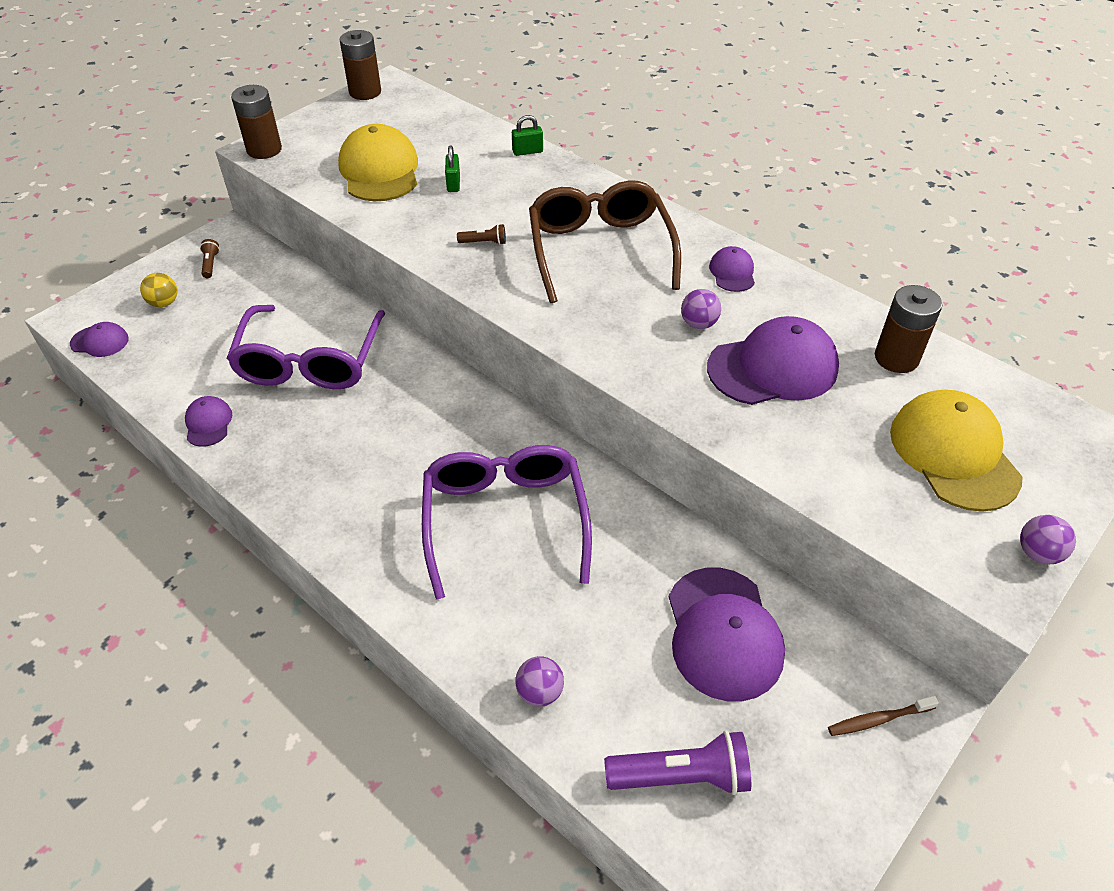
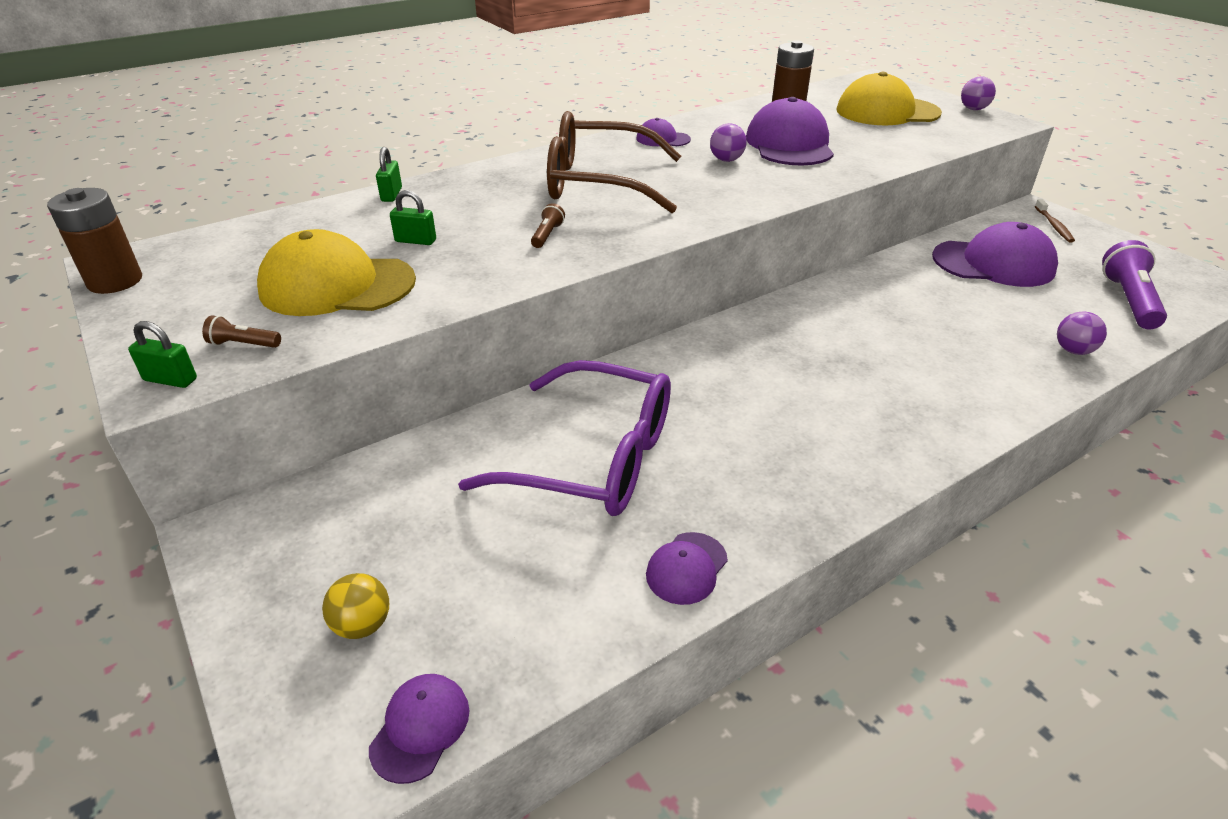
camera: 75 degrees left, 10 degrees down
purple cap [185,396,232,447] -> purple cap turned 60 degrees counterclockwise [646,532,728,605]
brown flashlight [200,239,220,278] -> brown flashlight moved to [202,315,281,348]
brown battery [231,85,282,159] -> green padlock [128,321,197,388]
purple glasses [422,445,592,600] -> none

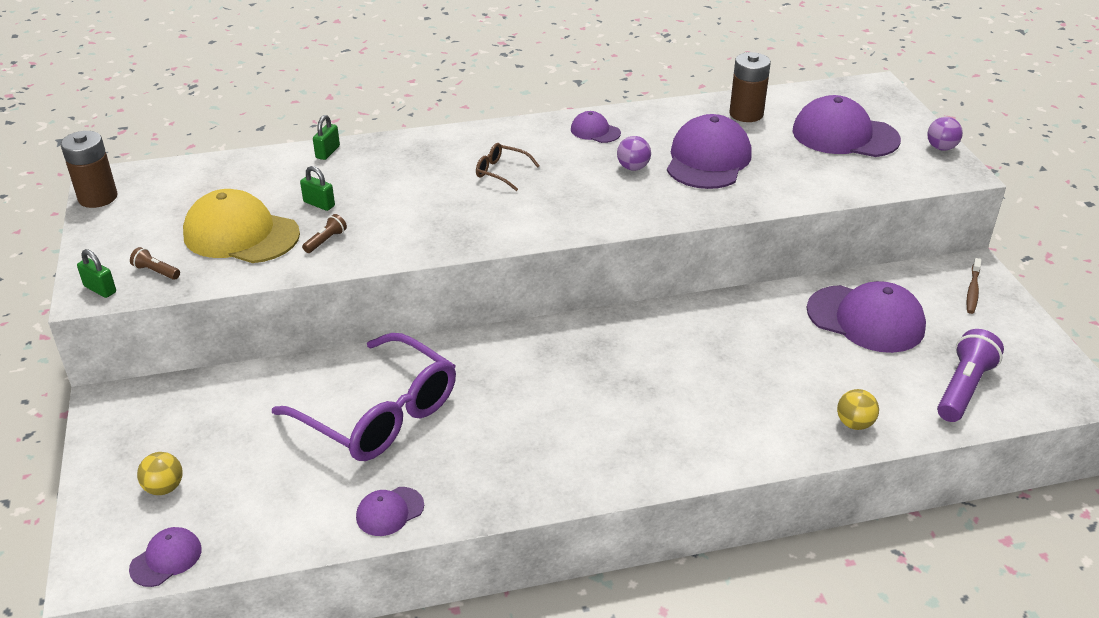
camera: 20 degrees right, 0 degrees up
brown flashlight [531,203,565,248] -> brown flashlight moved to [302,214,347,253]
brown glasses [547,111,681,213] -> brown glasses [476,143,539,191], size x0.42
yellow cap [836,72,942,125] -> purple cap [792,95,901,157]
purple ball [1057,312,1107,355] -> yellow ball [837,389,879,430]

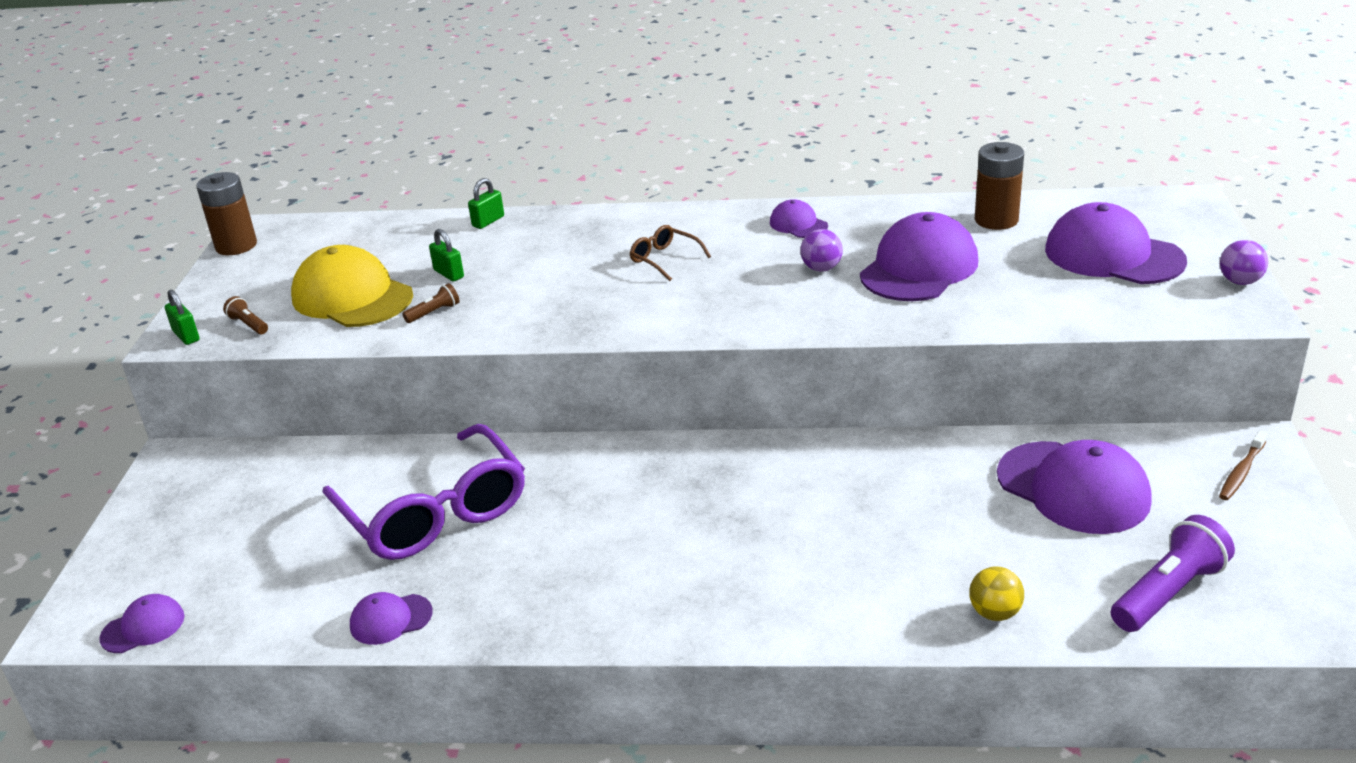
camera: 20 degrees right, 5 degrees down
yellow ball [137,452,183,495] -> none

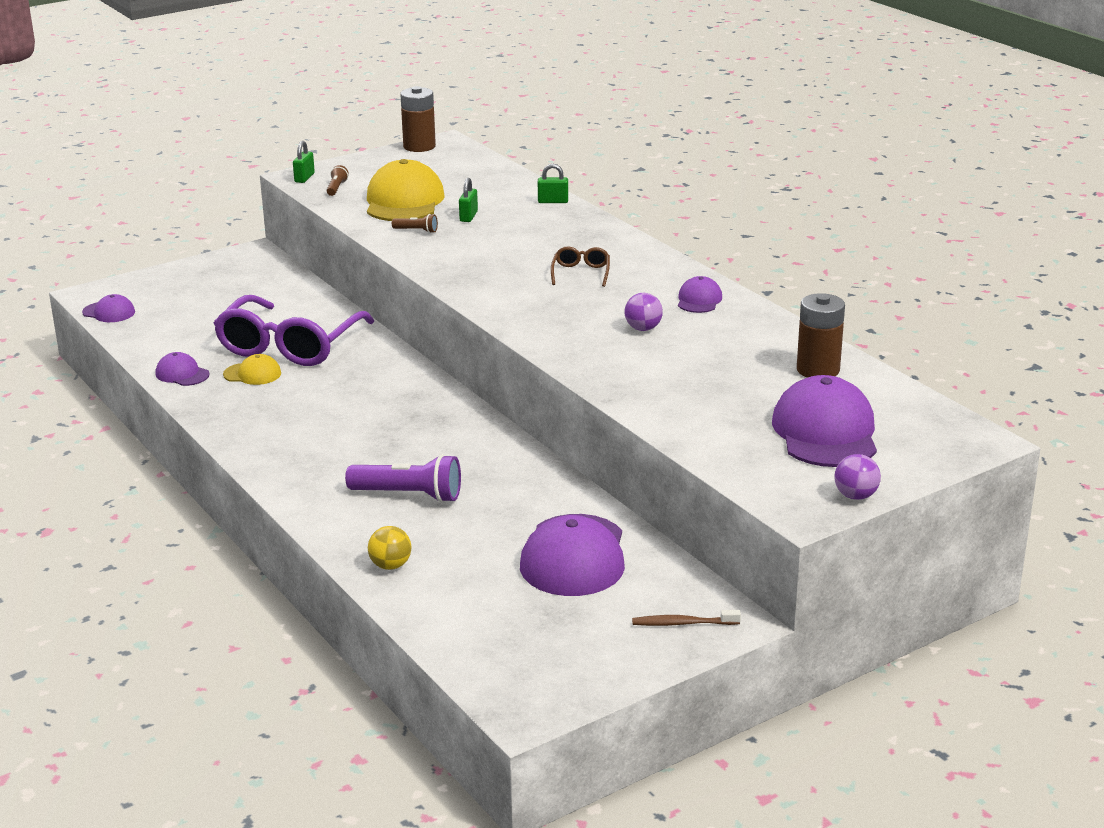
camera: 50 degrees right, 5 degrees down
purple cap [860,212,978,301] -> none
purple flashlight [1111,515,1235,632] -> purple flashlight moved to [345,454,461,503]
none -> yellow cap [223,354,281,385]

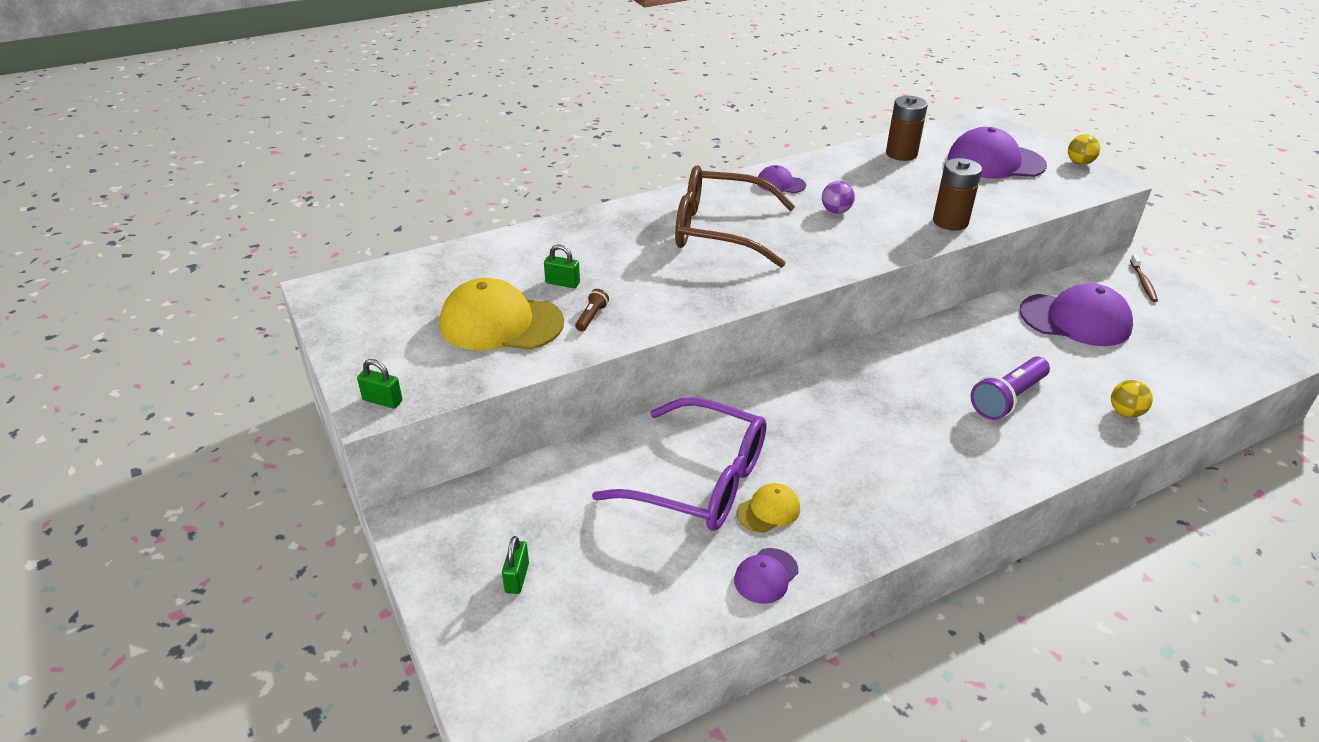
camera: 85 degrees left, 10 degrees up
purple cap [82,294,135,322] -> none
yellow cap [223,354,281,385] -> yellow cap turned 45 degrees clockwise [737,483,800,533]
brown flashlight [327,165,349,196] -> none
purple flashlight [345,454,461,503] -> purple flashlight turned 150 degrees counterclockwise [971,357,1050,420]
brown battery [400,86,436,152] -> brown battery moved to [933,158,982,231]
green padlock [538,164,568,203] -> green padlock moved to [502,536,529,594]
brown glasses [551,246,610,287] -> brown glasses [675,165,795,268], size x2.36
purple ball [835,454,881,500] -> yellow ball [1068,134,1100,165]

